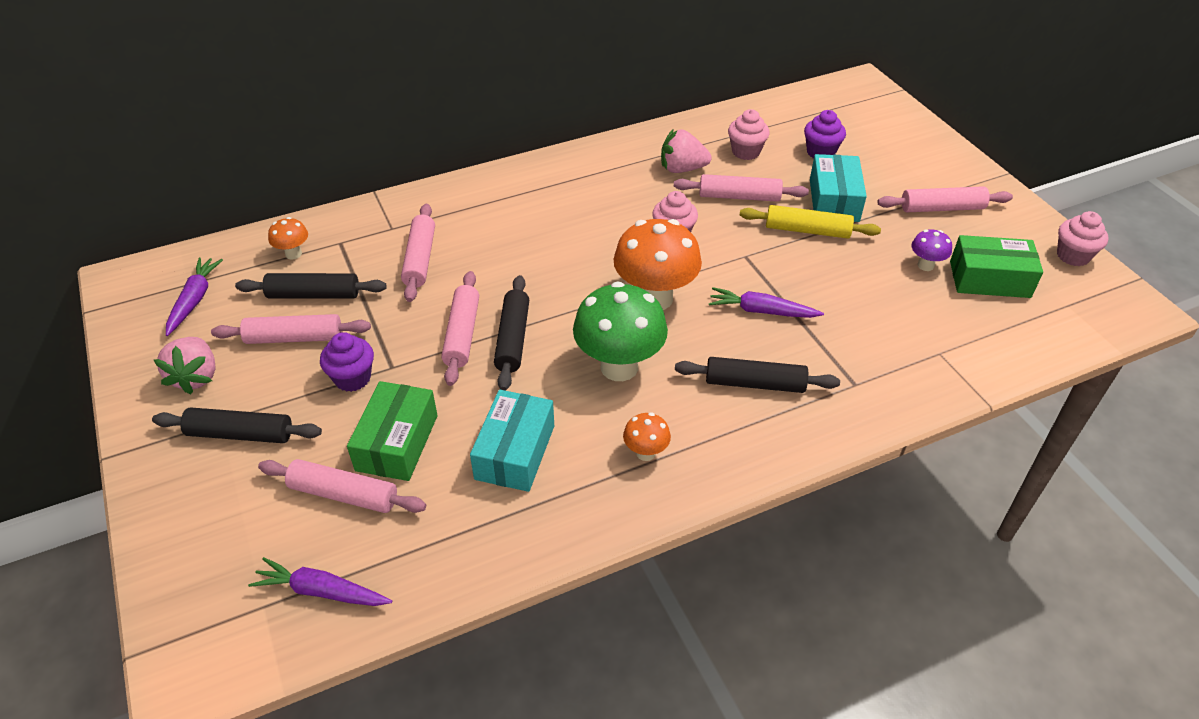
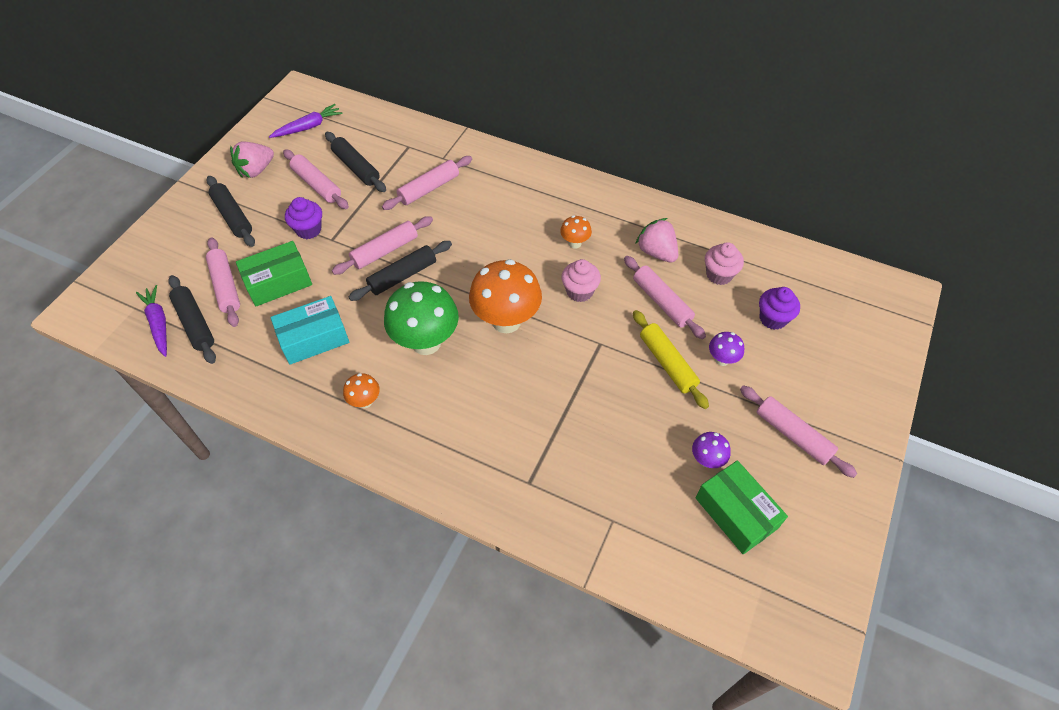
camera: 50 degrees right, 10 degrees up
orange mushroom [268,217,308,259] -> orange mushroom moved to [560,215,592,249]
black rolling pin [675,357,840,393] -> black rolling pin moved to [168,275,216,364]
purple carrot [709,287,824,318] -> none
turquoise box [810,154,867,222] -> purple mushroom [709,332,744,366]
pink cupcake [1057,211,1109,266] -> none

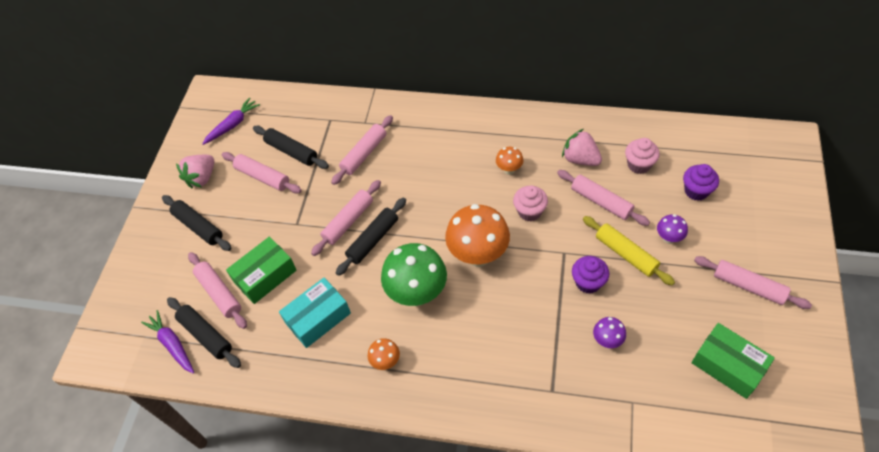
camera: 10 degrees left, 0 degrees up
purple cupcake [285,197,322,239] -> purple cupcake moved to [572,256,609,294]
purple mushroom [692,432,731,468] -> purple mushroom moved to [593,317,626,348]

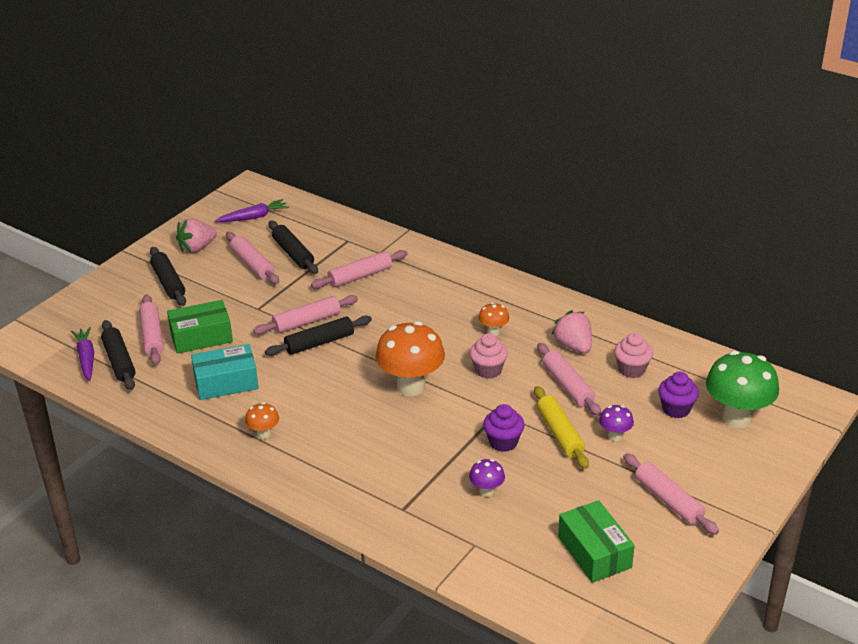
camera: 20 degrees right, 20 degrees down
green mushroom [381,243,447,306] -> green mushroom moved to [706,351,779,428]

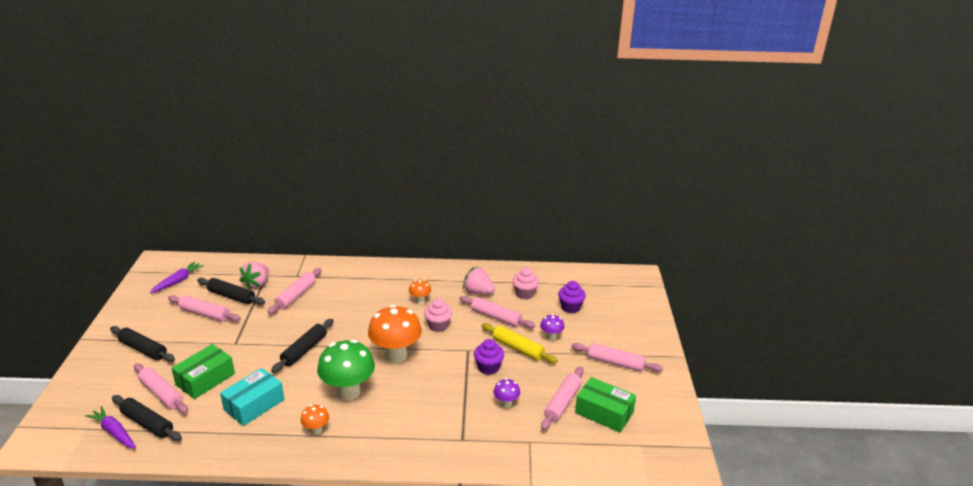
camera: 35 degrees left, 5 degrees down
pink strawberry [176,219,217,253] -> pink strawberry moved to [239,262,269,290]
pink rolling pin [253,295,358,335] -> pink rolling pin moved to [541,367,584,430]
green mushroom [706,351,779,428] -> green mushroom moved to [317,340,375,401]

